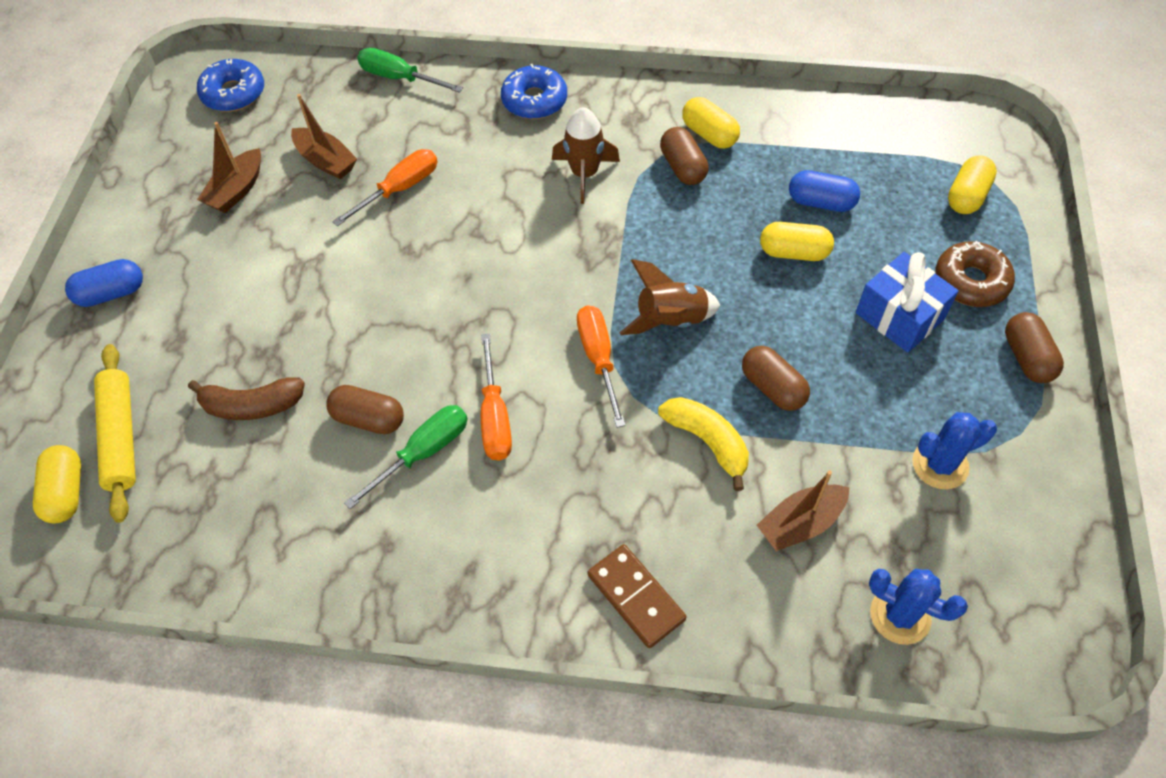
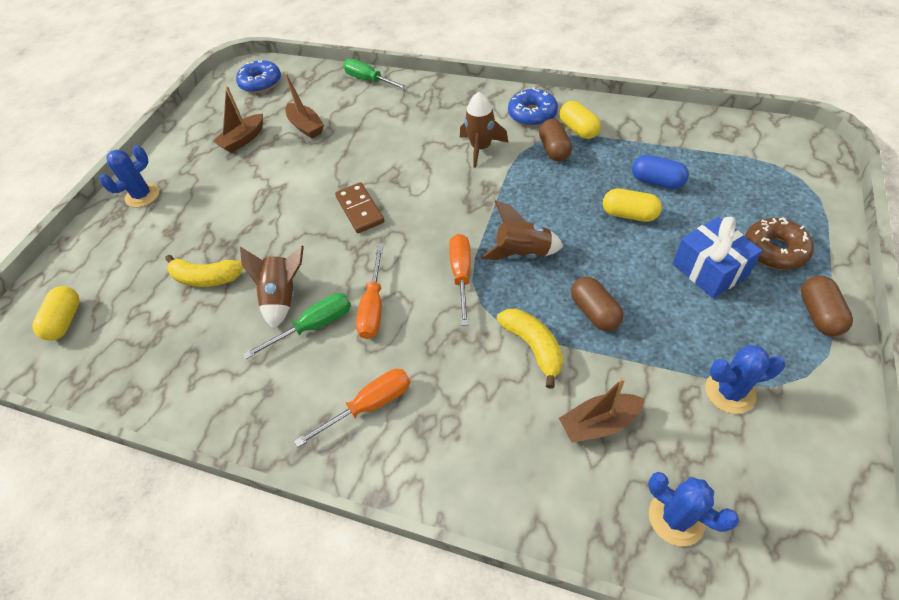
camera: 15 degrees right, 5 degrees down
blue capsule [65,259,143,307] -> blue cactus [99,145,159,208]
yellow rolling pin [94,344,136,523] -> none
brown banana [188,377,305,420] -> yellow banana [165,255,243,287]
brown capsule [326,385,404,434] -> brown rocket [240,246,304,329]
orange screwdriver [332,149,437,226] -> orange screwdriver moved to [294,369,410,447]
blue donut [501,64,567,119] -> blue donut moved to [508,87,558,126]
brown domino [588,544,686,648] -> brown domino moved to [335,182,384,233]
yellow capsule [948,155,997,214] -> none

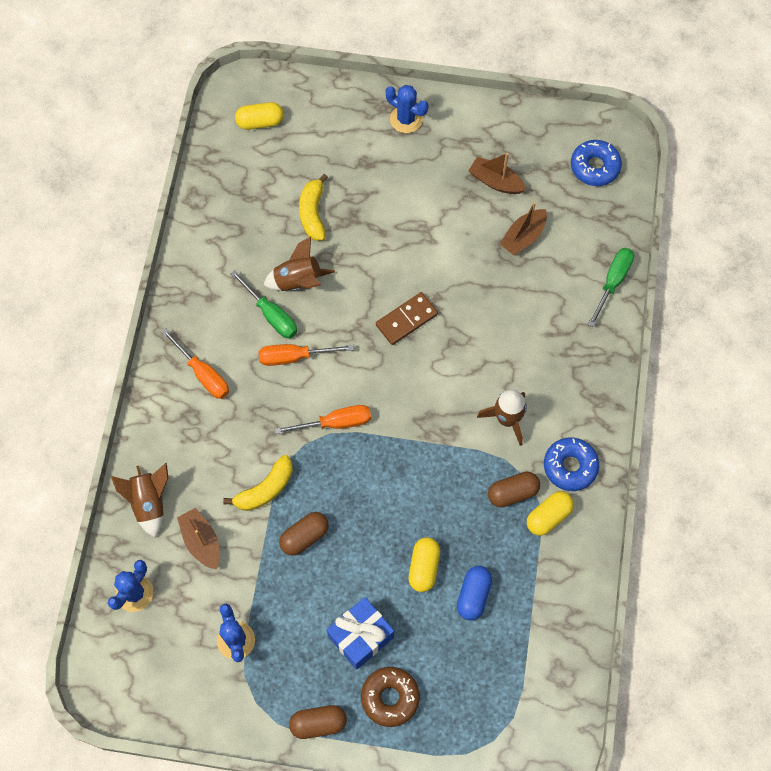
camera: 75 degrees right, 15 degrees up
brown rocket [481,200,563,260] -> brown rocket moved to [111,463,168,537]

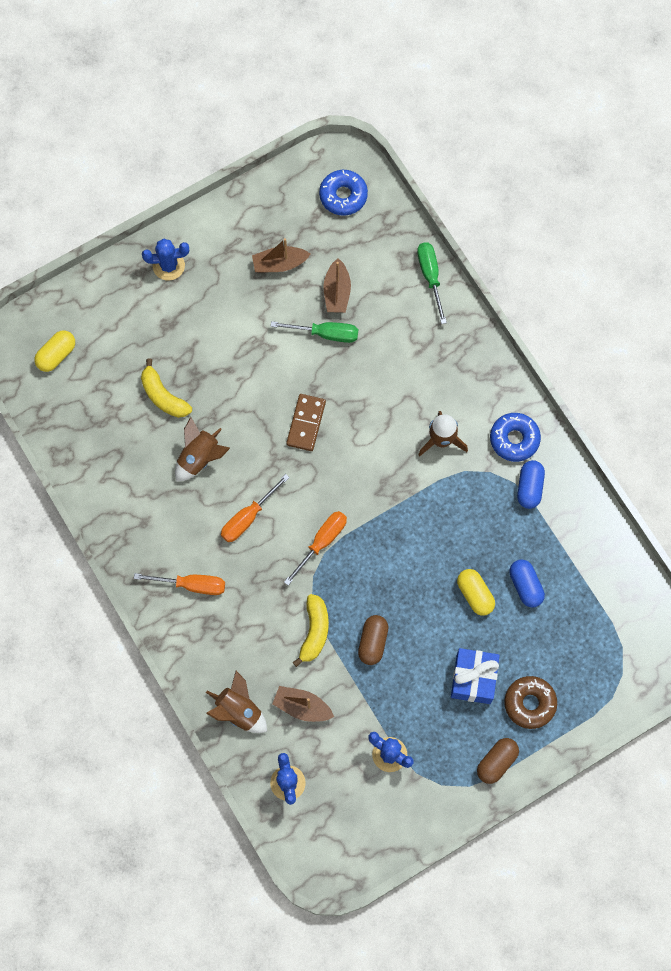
camera: 40 degrees left, 5 degrees up
green screwdriver [230,270,297,339] -> green screwdriver moved to [271,321,358,343]
brown capsule [488,472,540,507] -> none
yellow capsule [527,491,574,536] -> blue capsule [517,460,545,509]

